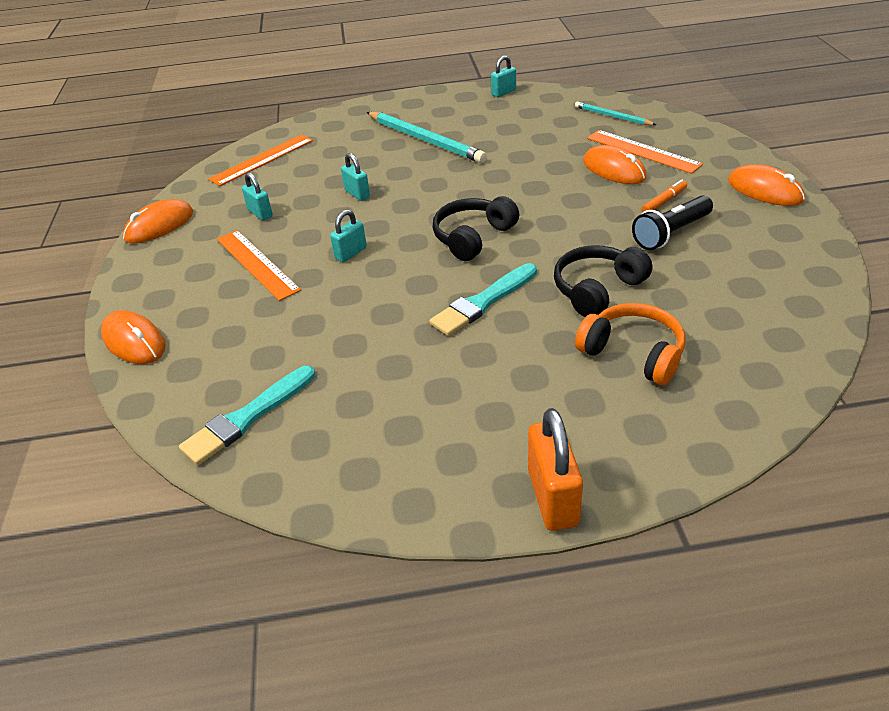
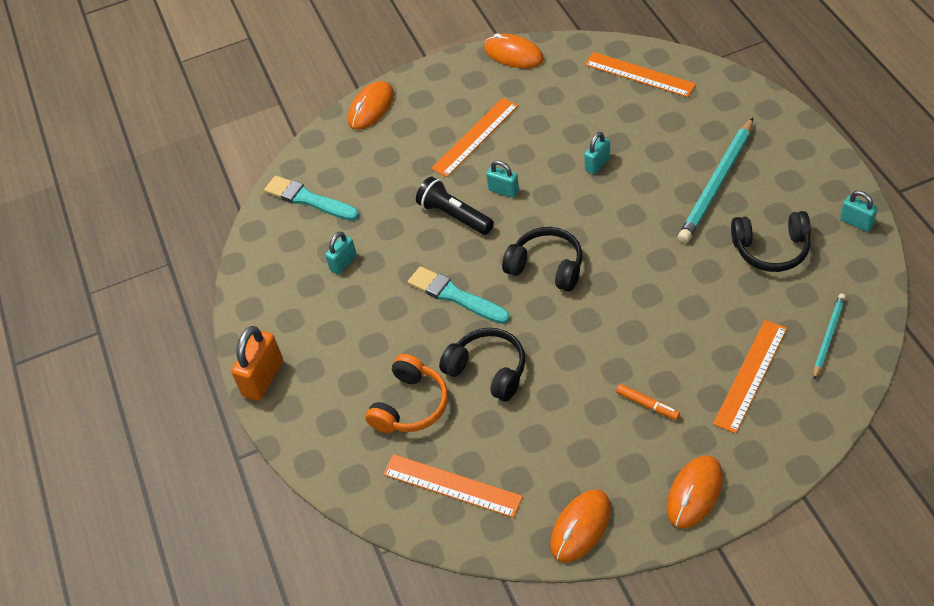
camera: 80 degrees right, 10 degrees up
turquoise padlock [242,172,273,221] -> turquoise padlock moved to [325,232,357,274]
orange padlock [528,408,583,531] -> orange padlock turned 45 degrees counterclockwise [231,326,283,401]
orange mouse [583,145,646,184] -> orange mouse moved to [550,489,611,563]
black flashlight [632,195,713,250] -> black flashlight moved to [416,177,494,235]
none -> orange ruler [383,454,523,518]
none -> black headphones [731,211,811,272]

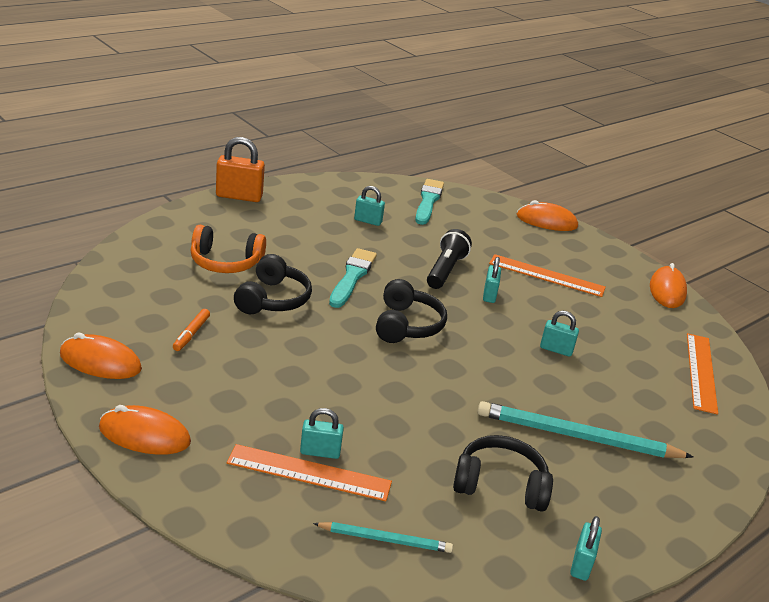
camera: 60 degrees right, 20 degrees down
orange ruler [383,454,523,518] -> none
orange marker [616,384,680,420] -> orange marker moved to [173,309,210,351]
black headphones [731,211,811,272] -> black headphones turned 120 degrees clockwise [453,435,553,512]
none -> turquoise padlock [300,408,344,459]

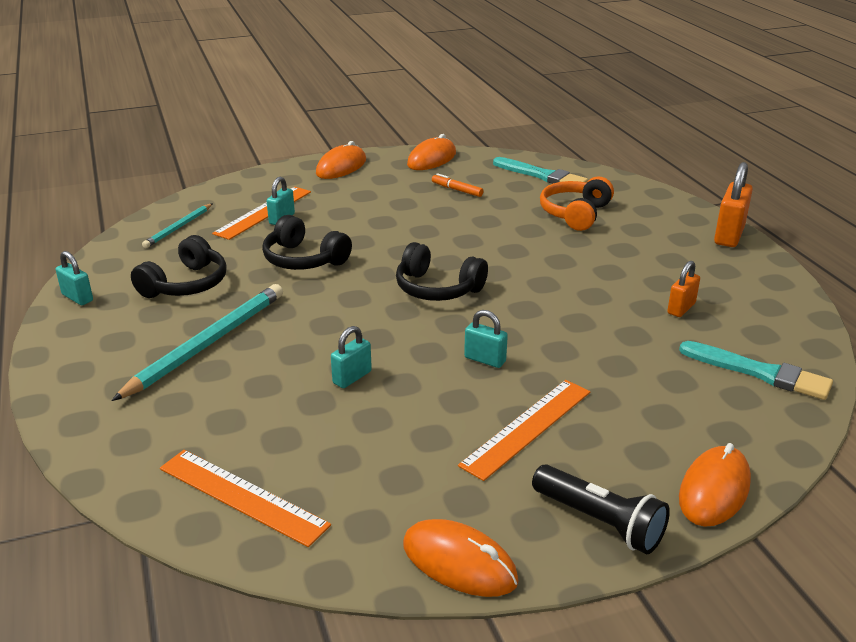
camera: 115 degrees right, 0 degrees up
black headphones [234,254,312,314] -> black headphones moved to [262,215,352,270]
turquoise brush [329,248,377,308] -> turquoise brush moved to [493,157,588,184]
turquoise padlock [354,186,385,226] -> orange padlock [667,261,700,317]
black flashlight [427,229,472,289] -> black flashlight moved to [532,465,670,554]

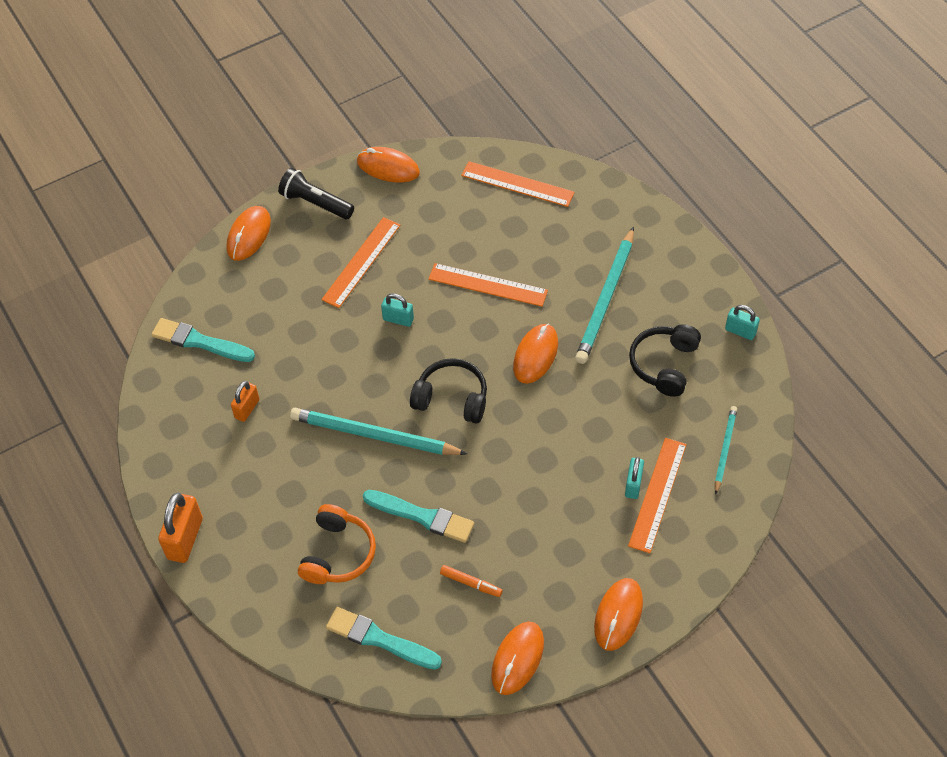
camera: 170 degrees right, 25 degrees up
black headphones [262,215,352,270] -> none
turquoise padlock [331,326,372,388] -> orange ruler [428,263,548,307]
none -> turquoise pencil [290,408,467,455]
none -> turquoise brush [363,490,474,543]
none -> orange mouse [513,324,558,384]

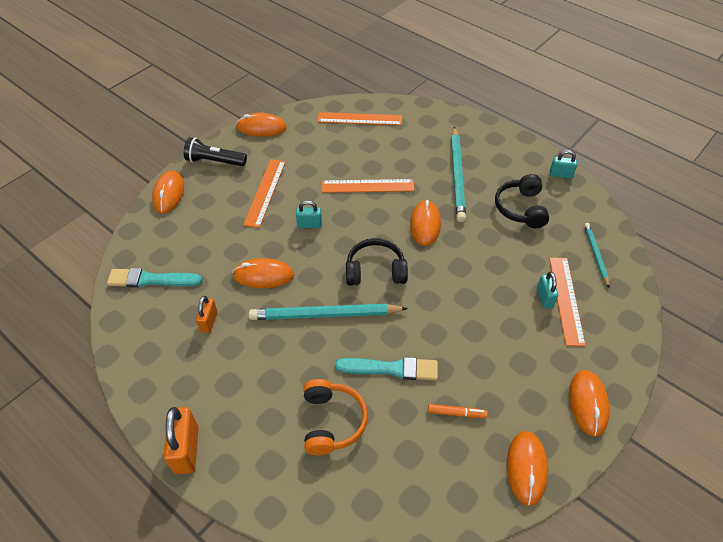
camera: 20 degrees left, 5 degrees down
turquoise brush [326,607,442,670] -> none
none -> orange mouse [232,258,294,288]

